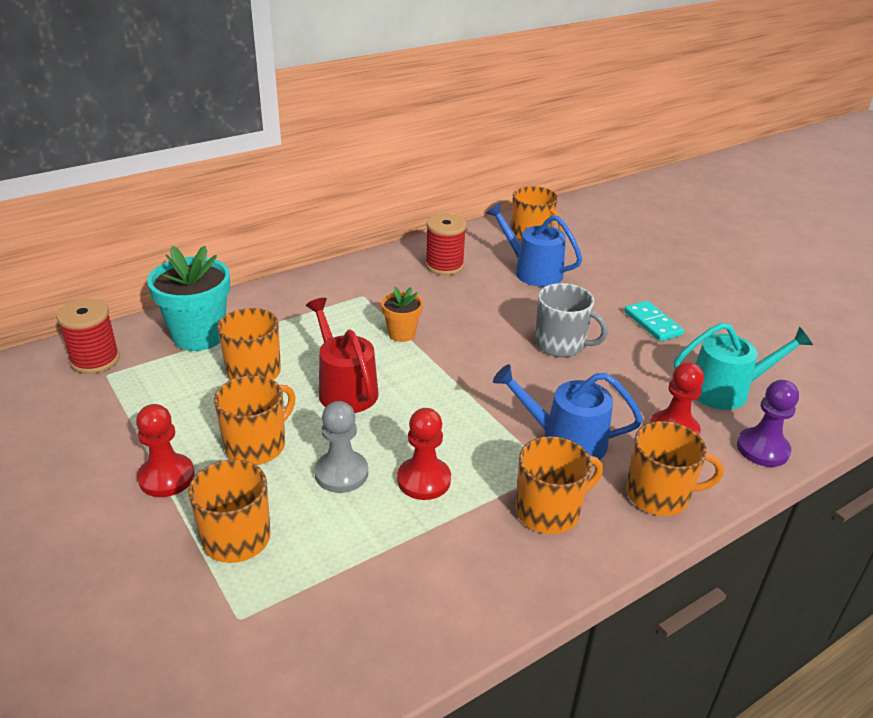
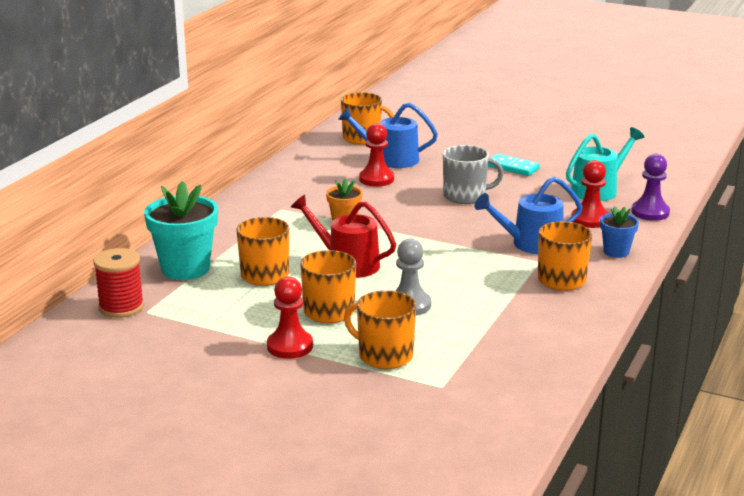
camera: 30 degrees left, 10 degrees down
red pawn [397,408,451,500] -> red pawn moved to [359,123,394,187]
red spool [425,214,467,275] -> none
orange mug [626,421,724,516] -> blue flower pot [600,206,639,258]

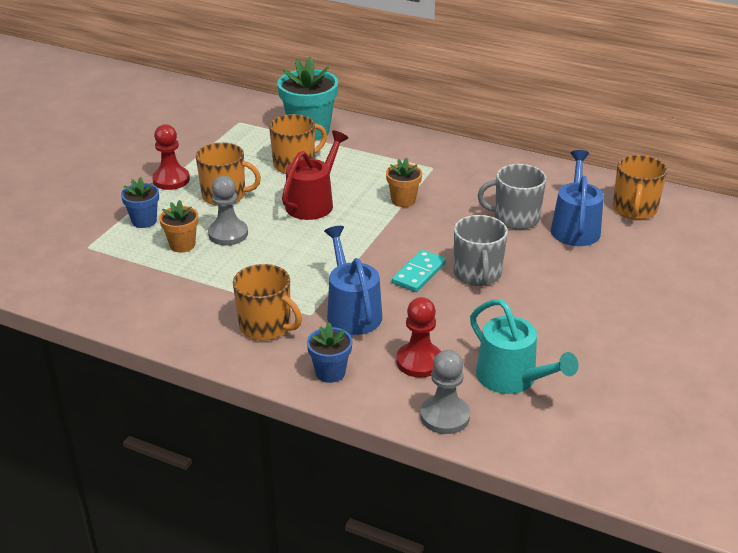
camera: 90 degrees right, 10 degrees up
red spool [93,248,144,318] -> none
orange mug [344,290,416,369] -> blue flower pot [121,177,159,228]
red pawn [359,123,394,187] -> grey mug [478,164,546,230]
turquoise domino [488,154,540,176] -> turquoise domino moved to [392,250,446,292]
purple pawn [631,154,670,221] -> grey pawn [420,350,470,434]
none -> orange flower pot [159,200,198,253]

